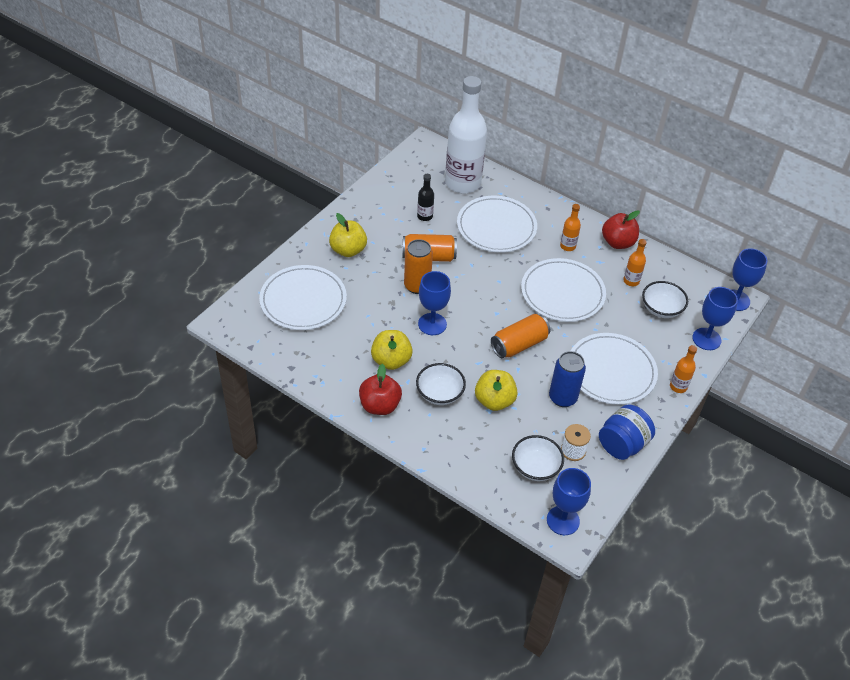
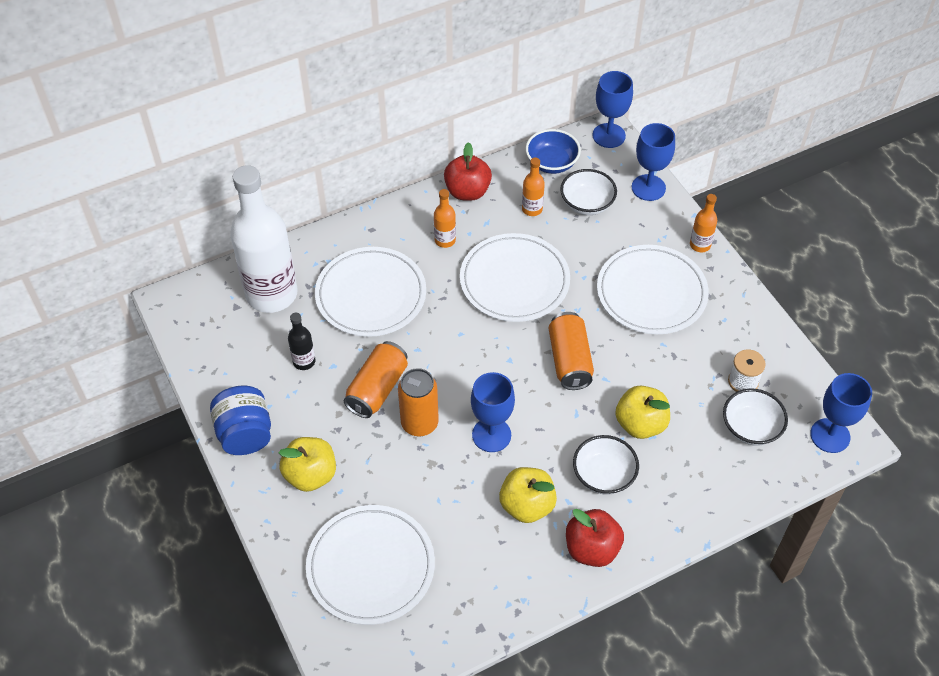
camera: 60 degrees left, 5 degrees up
blue can [549,351,586,407] -> none
blue jar [599,404,655,460] -> blue jar moved to [210,386,271,455]
none -> blue bowl [525,129,581,174]

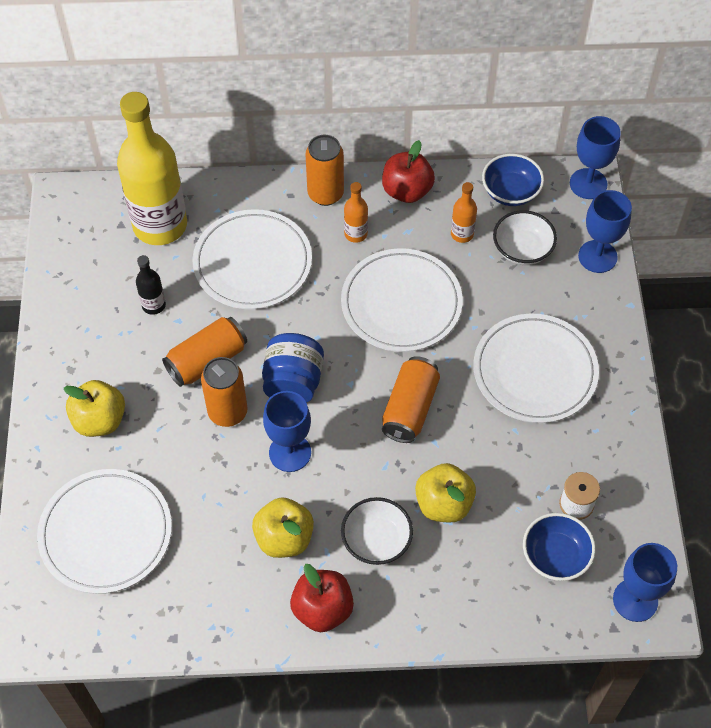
camera: 25 degrees right, 5 degrees up
blue jar [210,386,271,455] -> blue jar moved to [262,333,324,403]
white bottle [230,165,298,313] -> yellow bottle [117,92,187,245]
orange bottle [690,194,717,252] -> none
white bowl [723,389,788,446] -> blue bowl [523,513,596,581]
none -> orange can [305,135,344,206]

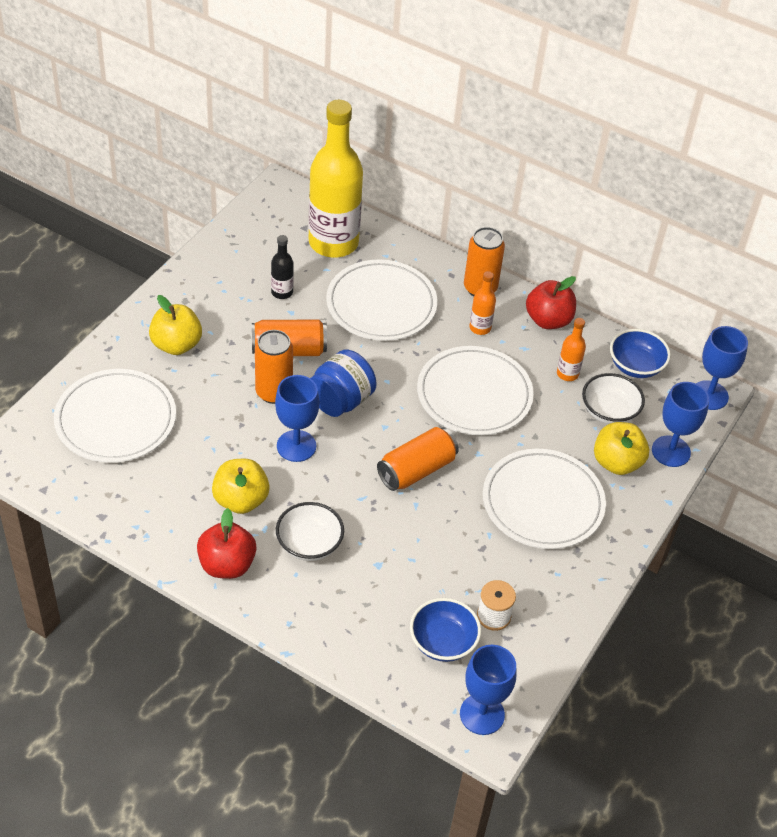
camera: 30 degrees right, 10 degrees down
yellow apple [415,463,476,522] -> yellow apple moved to [594,422,649,475]

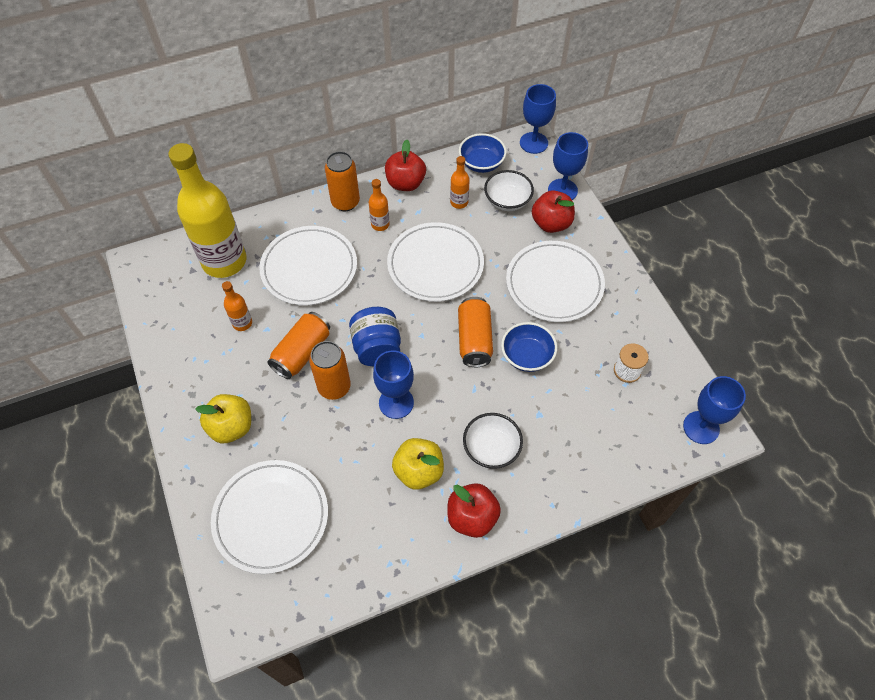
camera: 50 degrees left, 10 degrees up
black bottle [271,235,294,299] -> orange bottle [222,281,252,331]
blue bowl [410,598,481,662] -> blue bowl moved to [501,322,557,372]
yellow apple [594,422,649,475] -> red apple [532,190,575,233]

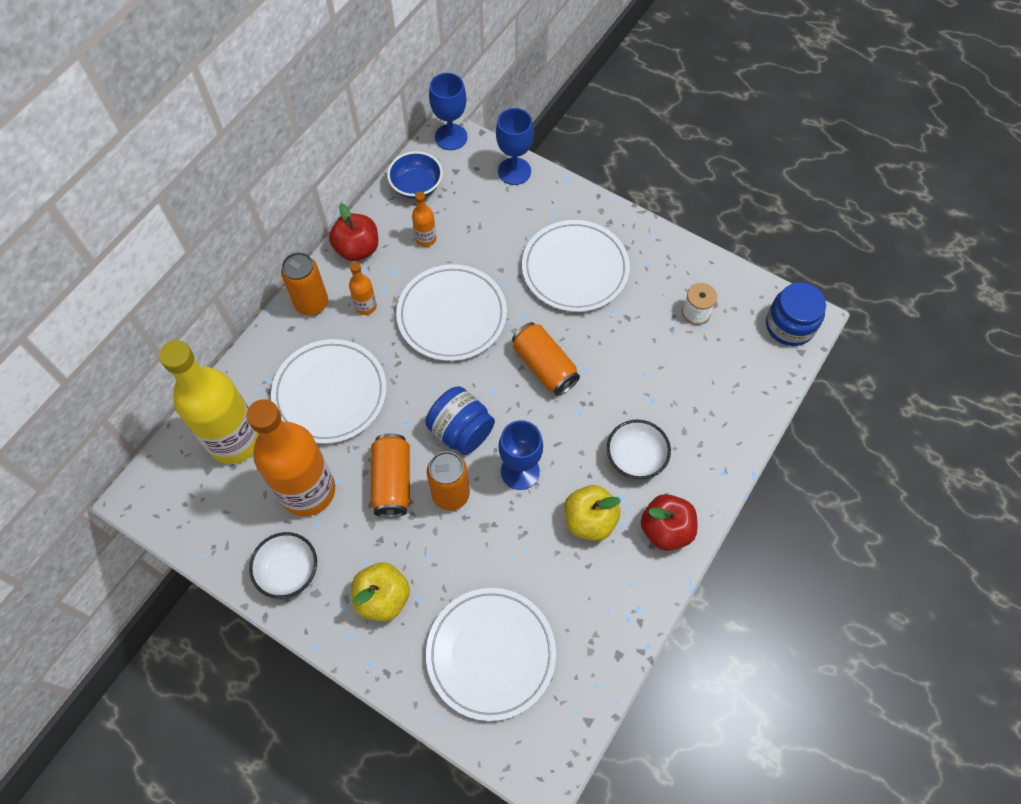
camera: 35 degrees left, 5 degrees up
orange bottle [222,281,252,331] -> orange bottle [246,399,335,516], size x2.37
white bowl [484,170,534,211] -> white bowl moved to [249,532,317,599]
blue bowl [501,322,557,372] -> none
red apple [532,190,575,233] -> none
blue goblet [683,376,746,444] -> blue jar [766,282,826,346]

